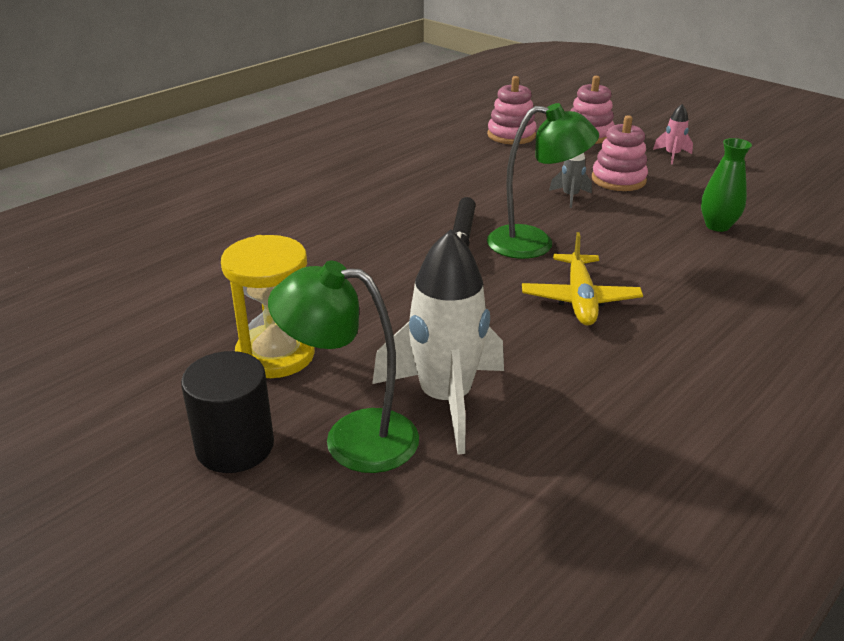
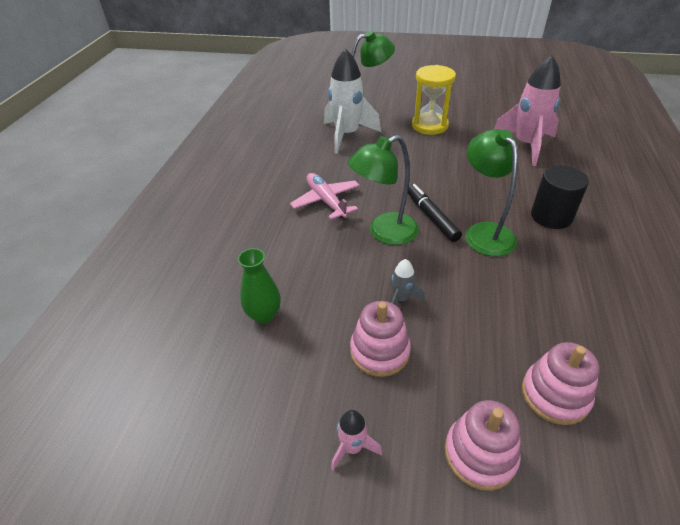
camera: 150 degrees right, 10 degrees up
black cylinder [181,351,274,473] -> black cylinder moved to [531,166,589,229]
yellow plane [522,232,643,326] -> pink plane [290,173,360,220]
none -> green lamp [465,129,518,256]
none -> pink rocket [494,55,561,166]

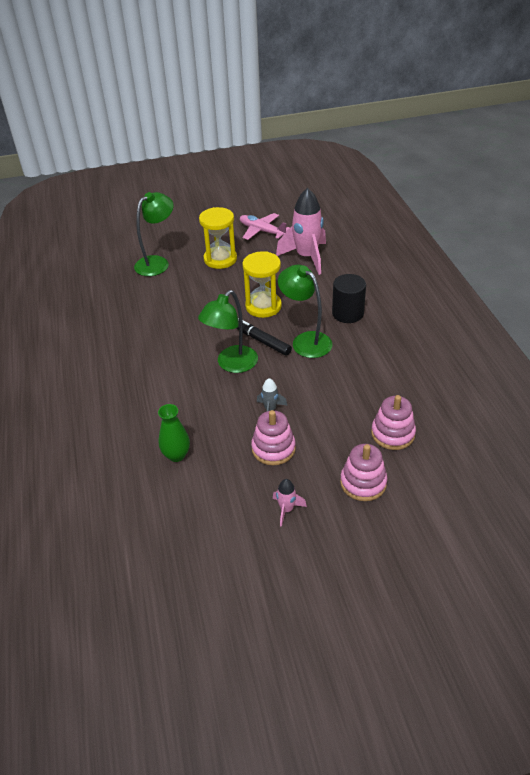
camera: 25 degrees left, 0 degrees up
pink plane [290,173,360,220] -> pink plane moved to [240,213,290,240]
white rocket [324,48,381,154] -> none
none -> yellow hourglass [242,251,282,318]

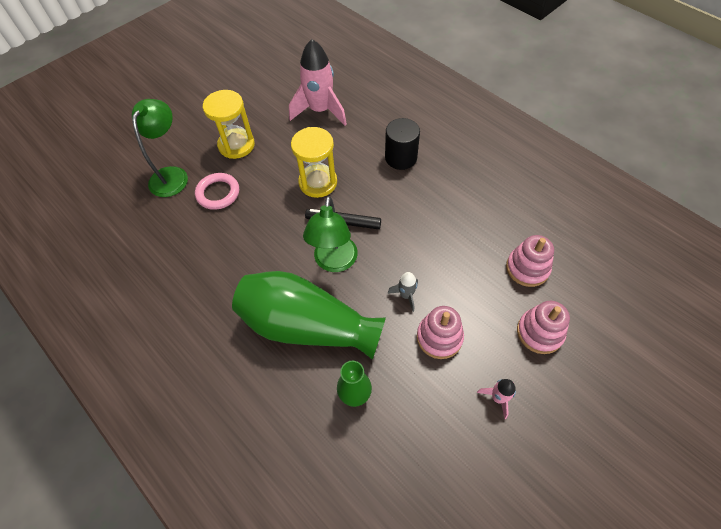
camera: 30 degrees left, 15 degrees up
pink plane [240,213,290,240] -> none
green lamp [278,265,333,358] -> none
none -> pink ring [195,173,239,210]
none -> green vase [232,271,386,360]

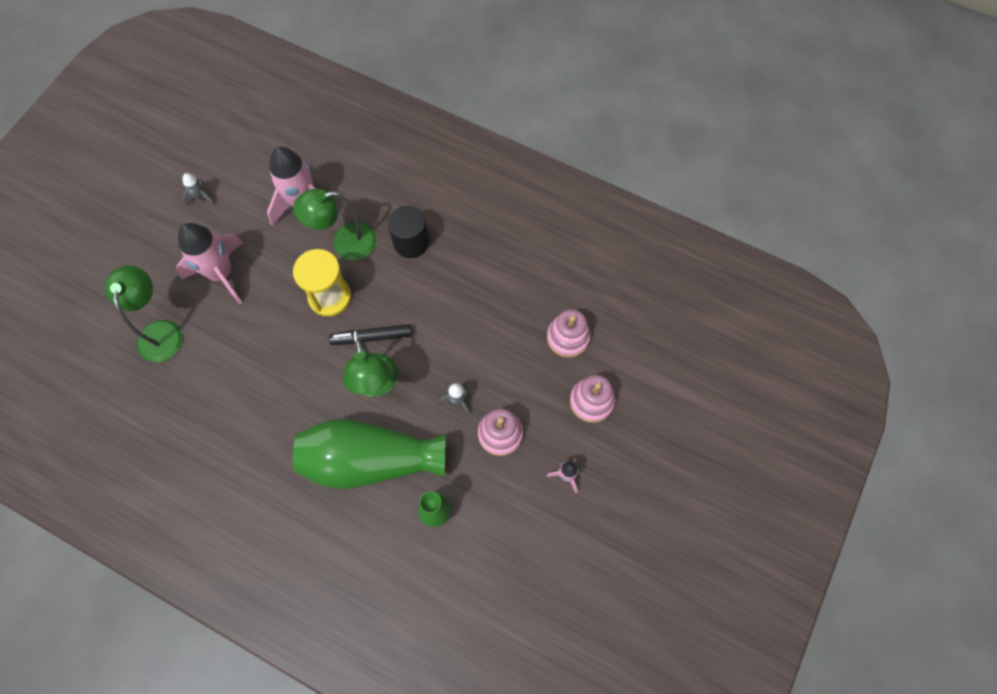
camera: 20 degrees left, 10 degrees up
pink ring [195,173,239,210] -> none
yellow hourglass [203,90,255,159] -> pink rocket [176,223,244,304]
none -> grey rocket [183,173,215,205]
none -> green lamp [293,189,376,260]

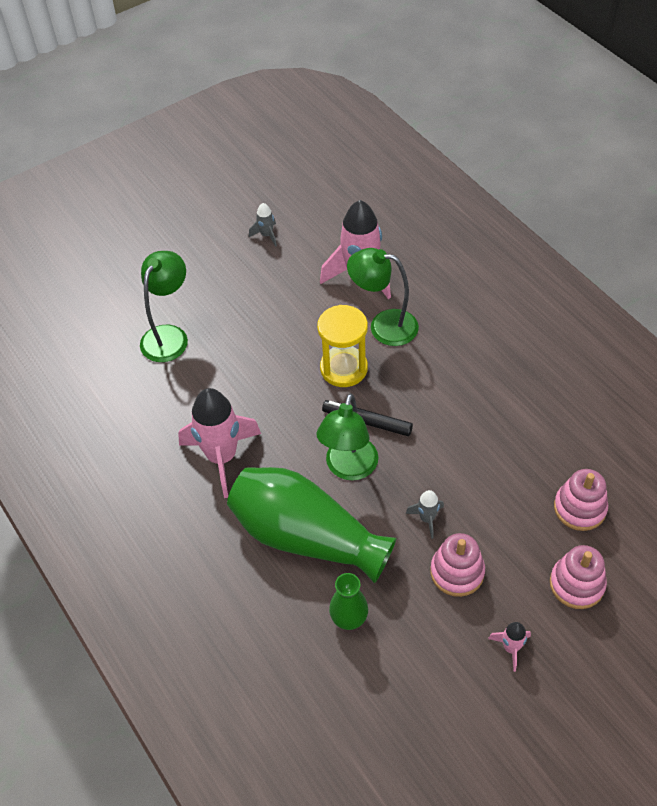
camera: 30 degrees right, 15 degrees down
pink rocket [176,223,244,304] -> pink rocket moved to [178,388,261,498]
black cylinder [388,206,429,258] -> none

